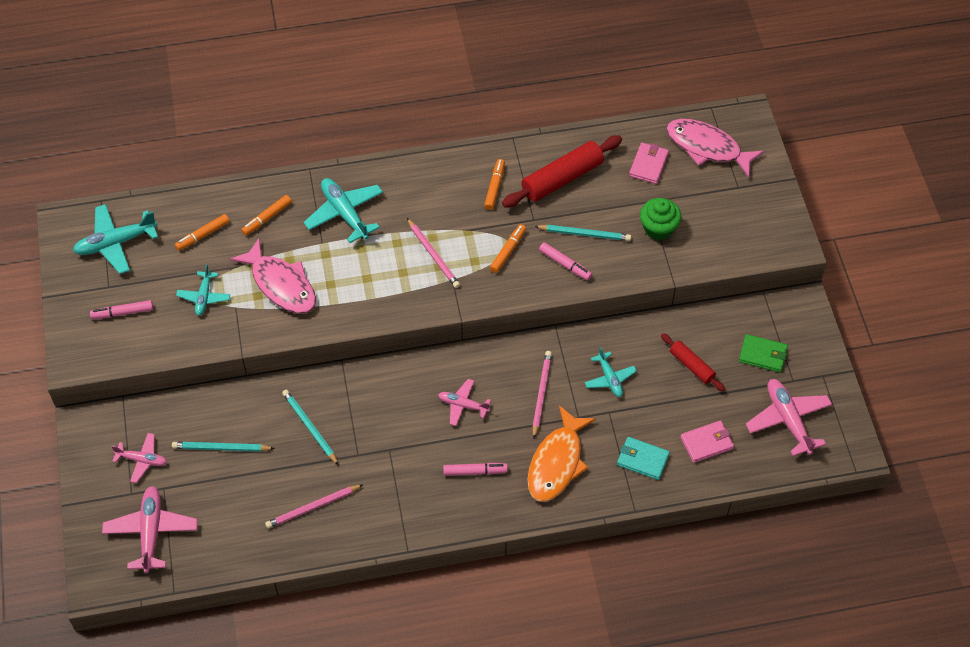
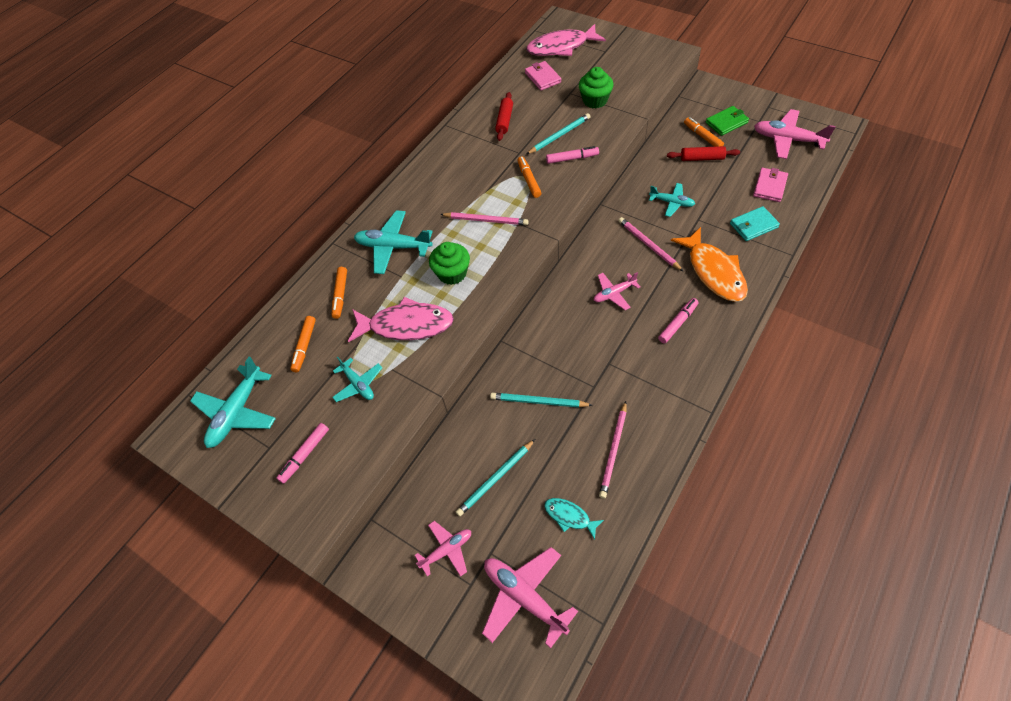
camera: 40 degrees left, 0 degrees up
orange marker [484,159,505,210] -> orange marker moved to [684,117,724,147]
red rolling pin [502,136,622,208] -> red rolling pin [495,92,513,141], size x0.57
none -> green cupcake [429,242,470,285]
none -> turquoise fish [544,498,604,540]

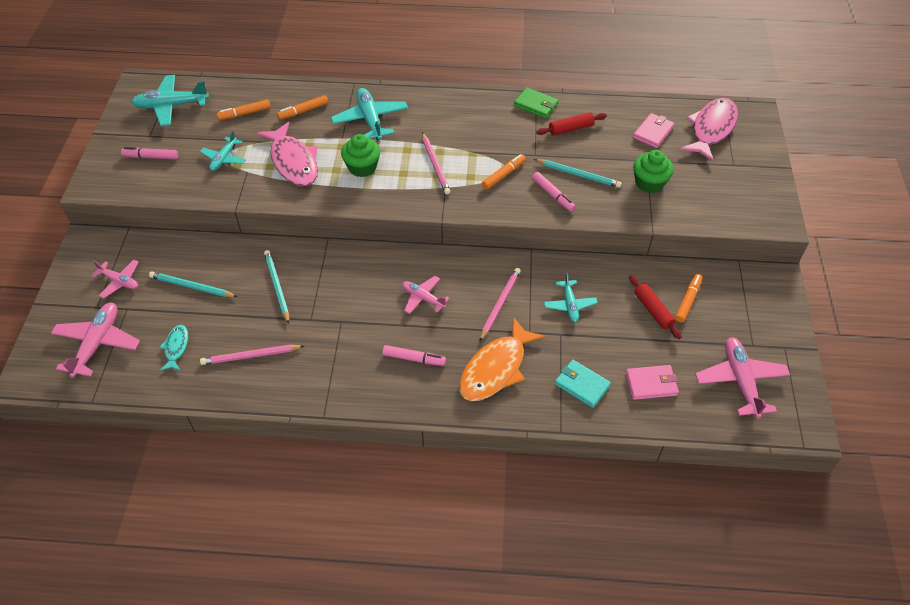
camera: 55 degrees right, 5 degrees down
pink fish [526,24,606,56] -> pink fish turned 75 degrees clockwise [680,98,738,162]
green wallet [706,106,749,136] -> green wallet moved to [514,87,559,118]

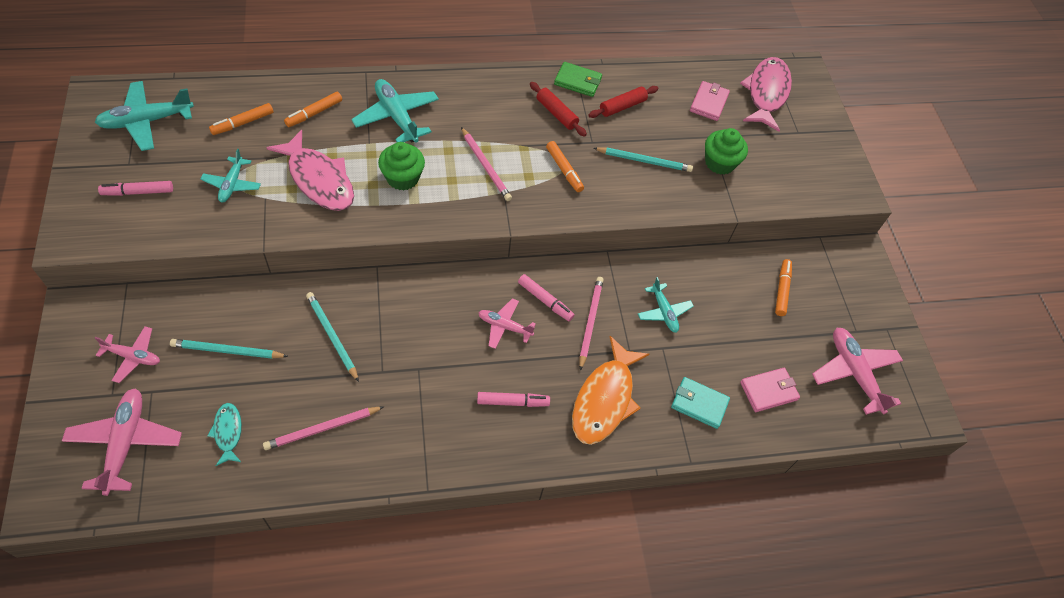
camera: 20 degrees left, 5 degrees up
orange marker [482,154,526,189] -> orange marker turned 120 degrees clockwise [546,141,584,192]
pink marker [532,172,576,212] -> pink marker moved to [518,274,575,321]
red rolling pin [629,275,682,339] -> red rolling pin moved to [530,82,587,137]

